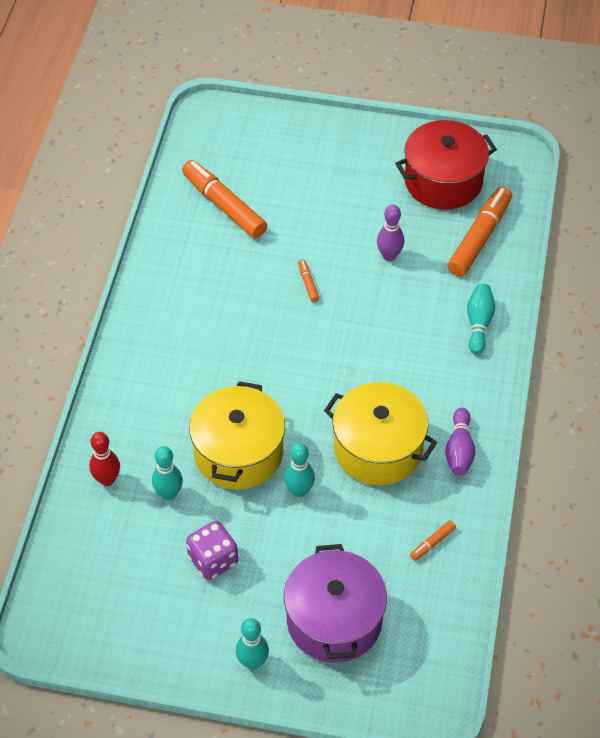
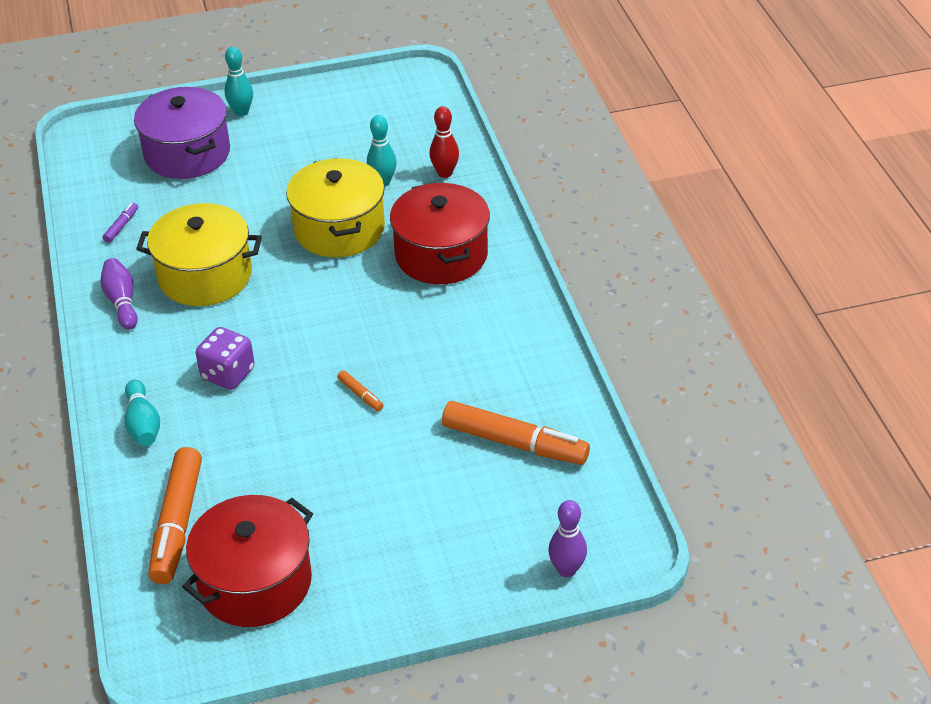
camera: 155 degrees right, 10 degrees down
purple dice [186,521,238,580] -> purple dice moved to [196,327,255,390]
turquoise bowling pin [284,443,315,497] -> none
purple bowling pin [377,204,404,261] -> purple bowling pin moved to [548,500,587,577]
orange marker [410,520,456,561] -> purple marker [103,203,138,243]
none -> red pot [390,182,490,284]

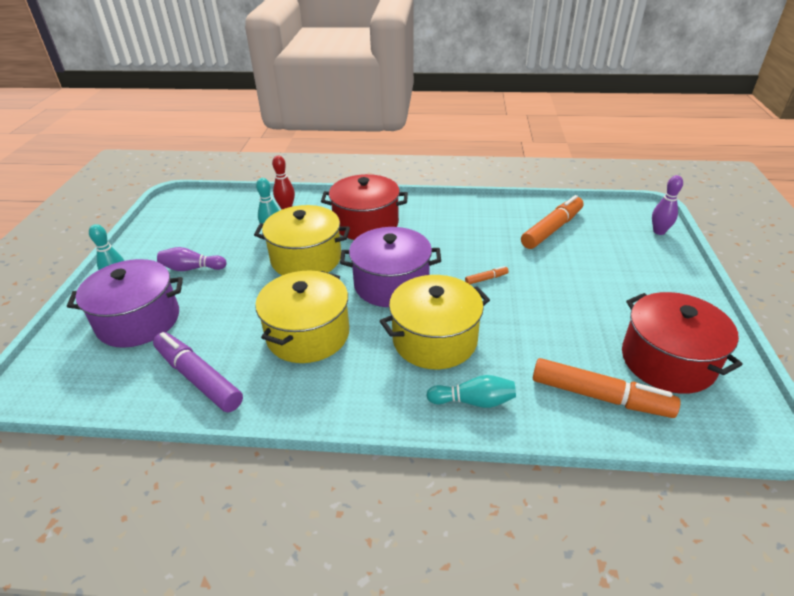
camera: 70 degrees left, 5 degrees down
purple bowling pin [101,258,138,330] -> purple bowling pin moved to [157,247,227,271]
purple marker [103,203,138,243] -> purple marker [153,332,243,412], size x2.33
purple dice [196,327,255,390] -> yellow pot [380,275,490,369]
none -> purple pot [340,227,441,307]

